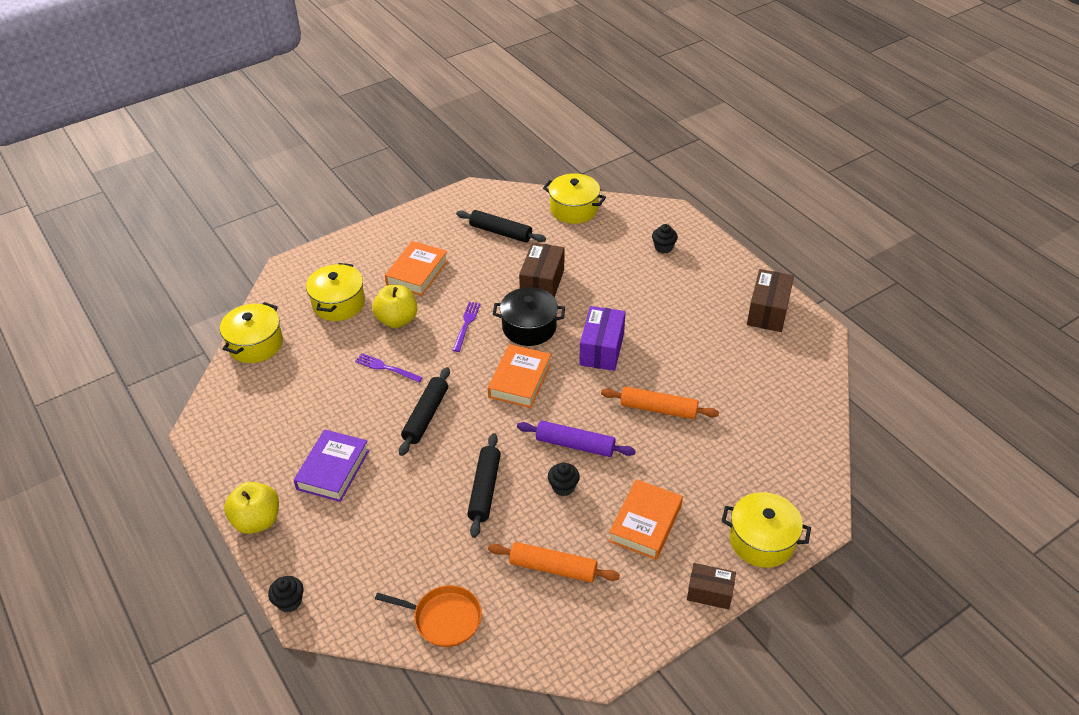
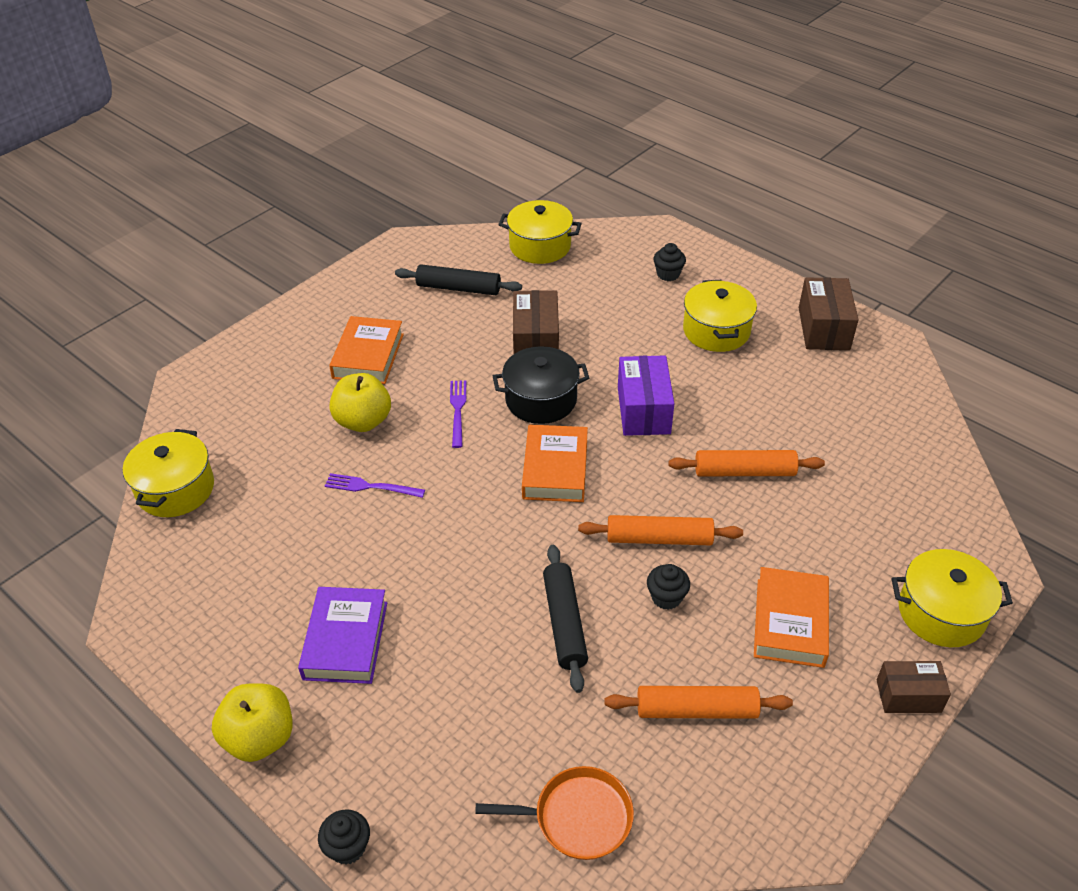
camera: 15 degrees left, 0 degrees up
yellow pot [306,263,365,321] -> yellow pot moved to [683,280,757,352]
black rolling pin [399,367,450,456] -> none
purple rolling pin [517,421,636,457] -> orange rolling pin [578,515,743,545]

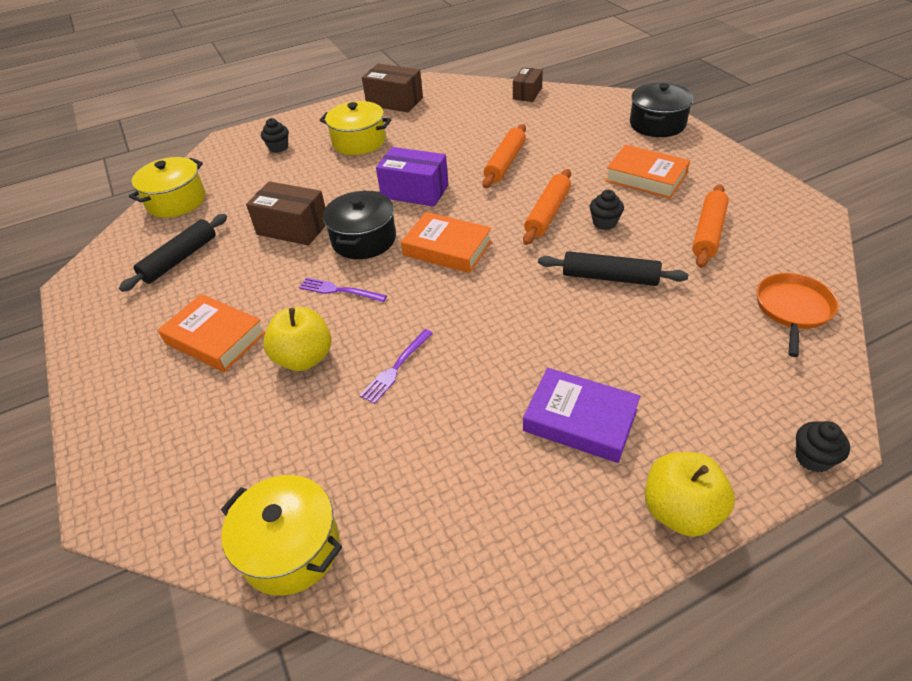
camera: 65 degrees left, 0 degrees up
brown box [876,661,951,713] -> brown box moved to [513,67,543,102]
yellow pot [891,549,1013,647] -> black pot [630,83,694,137]

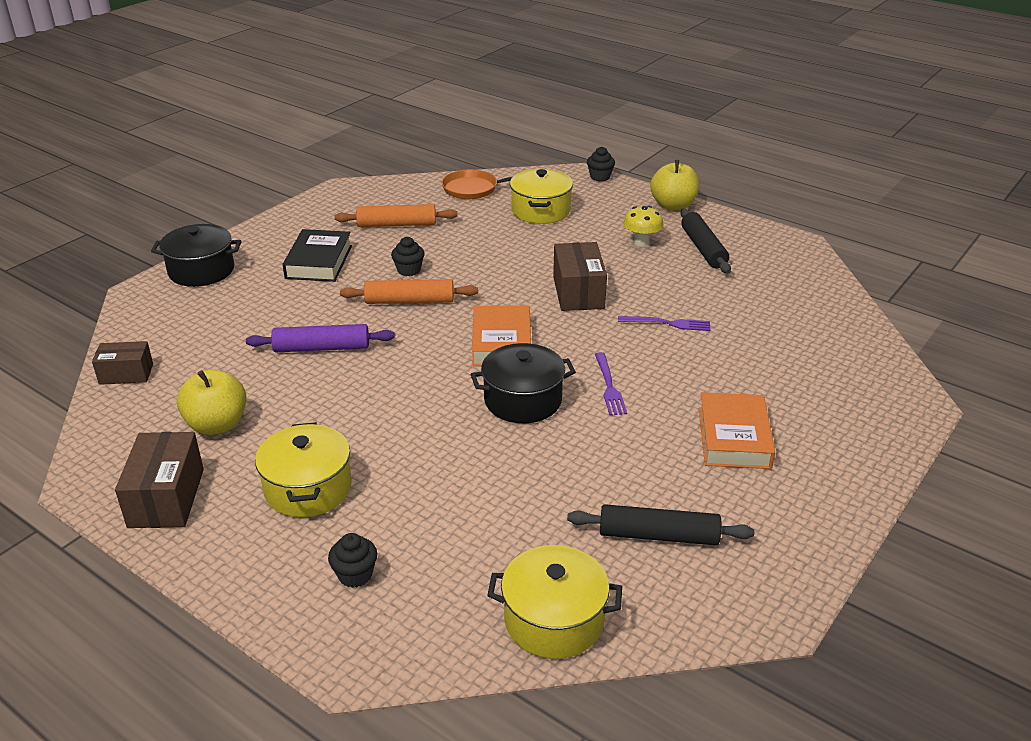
camera: 120 degrees left, 10 degrees down
yellow pot [221,475,342,596] -> yellow pot moved to [510,169,573,224]
brown box [246,181,326,246] -> brown box moved to [553,242,607,311]
yellow apple [263,307,331,371] -> yellow apple moved to [177,369,246,435]
purple box [376,147,448,207] -> none
orange rolling pin [482,124,526,188] -> purple rolling pin [246,324,395,352]
purple book [523,368,640,463] -> yellow mushroom [623,206,664,247]
black rolling pin [538,251,688,286] -> black rolling pin moved to [681,209,731,274]
orange book [605,145,690,199] -> black book [282,229,352,282]

